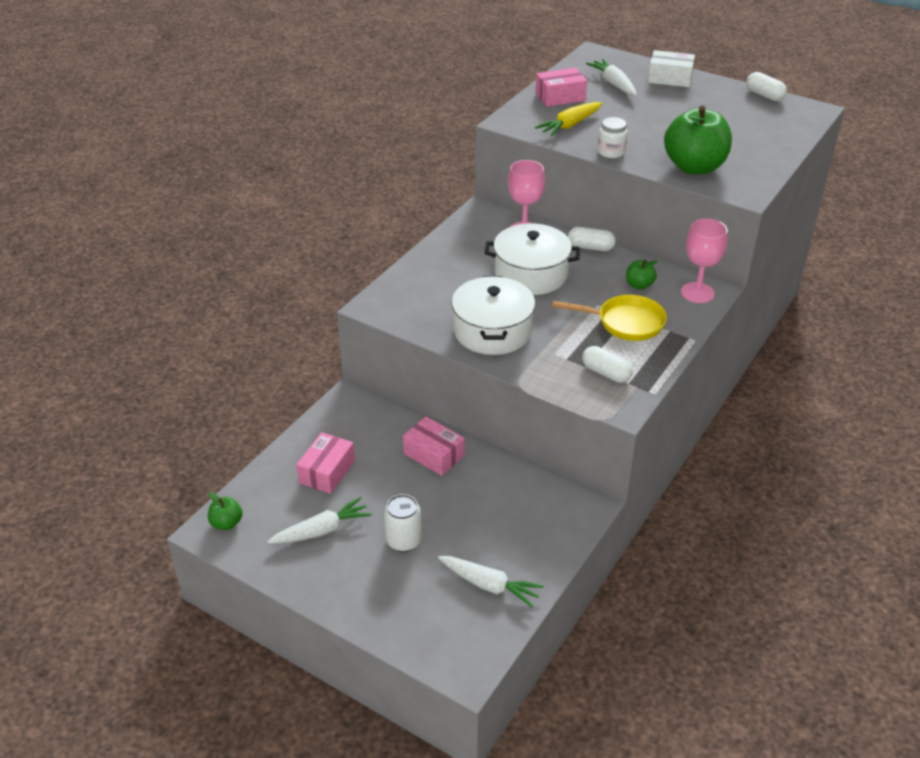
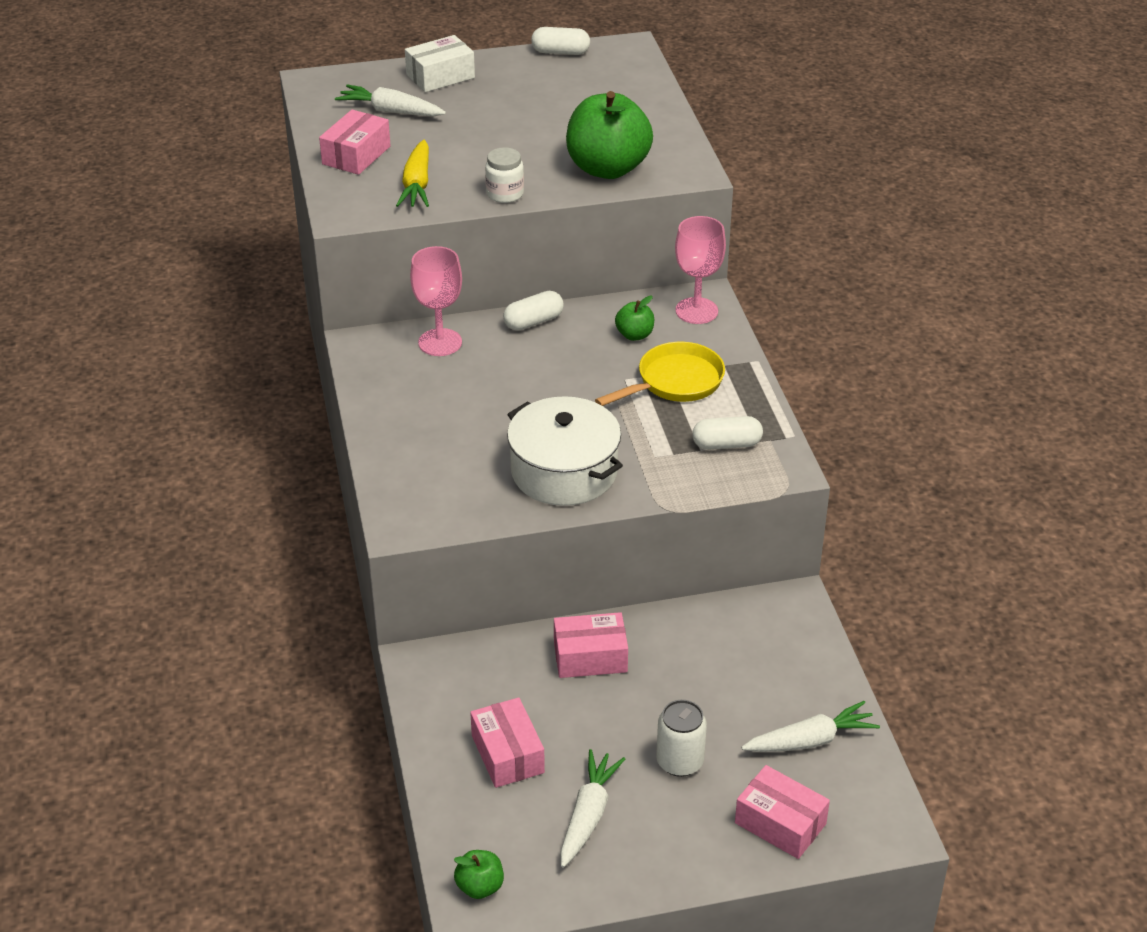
camera: 45 degrees left, 0 degrees up
white pot [485,223,580,295] -> none
none -> pink box [735,765,830,859]

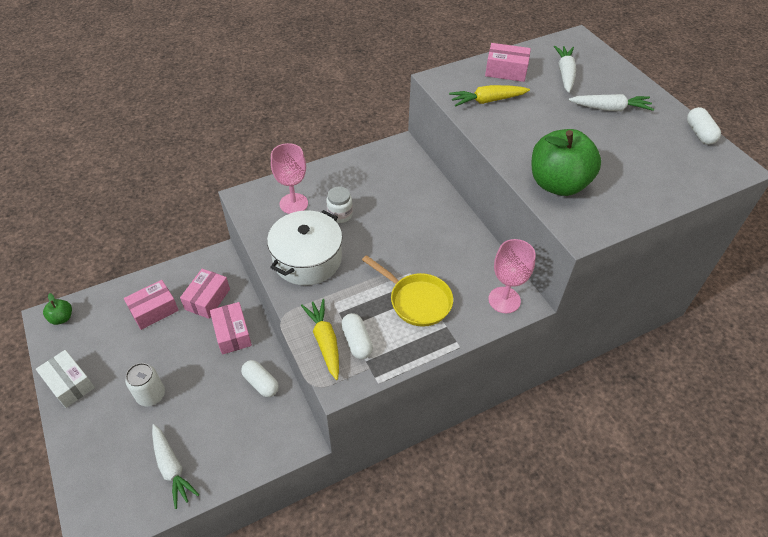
camera: 75 degrees right, 10 degrees up
white box [405,35,475,92] -> white box moved to [36,350,95,408]
pink goblet [410,246,462,356] -> pink goblet moved to [271,143,308,214]
white jar [485,147,524,203] -> white jar moved to [326,186,353,223]
white capsule [503,291,564,331] -> white capsule moved to [241,360,279,397]
white carrot [560,749,625,868] -> white carrot moved to [569,94,654,111]
green apple [615,296,654,341] -> none
pink box [735,765,830,859] -> pink box moved to [180,269,230,319]
none -> yellow carrot [301,299,339,380]

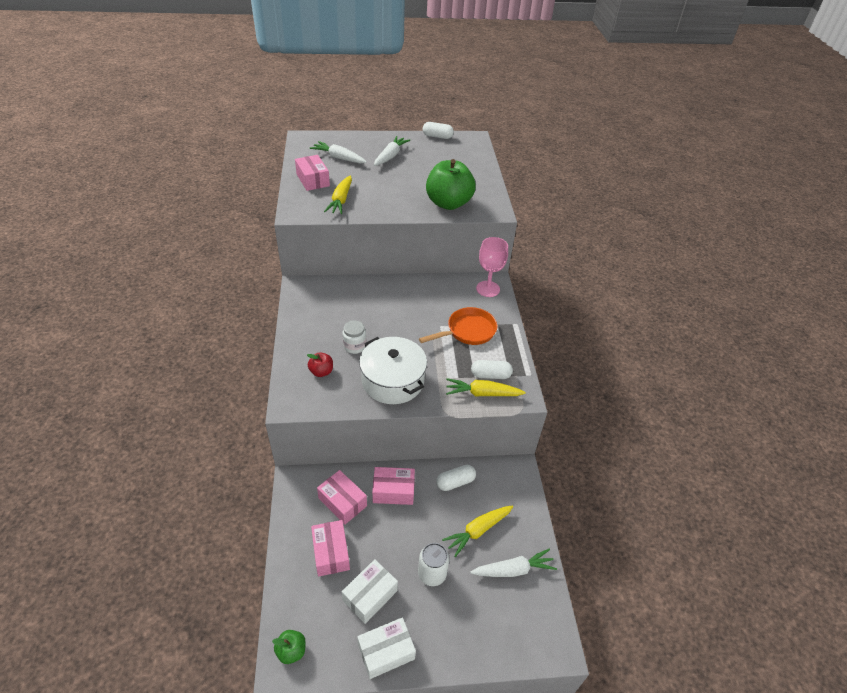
camera: 70 degrees left, 5 degrees down
pink goblet [271,143,308,214] -> red apple [307,352,333,377]
yellow pan [362,255,453,327] -> orange pan [419,307,497,345]
pink box [485,43,531,82] -> pink box turned 60 degrees counterclockwise [295,155,330,191]
none -> white box [342,559,398,624]
none -> yellow carrot [442,505,513,557]

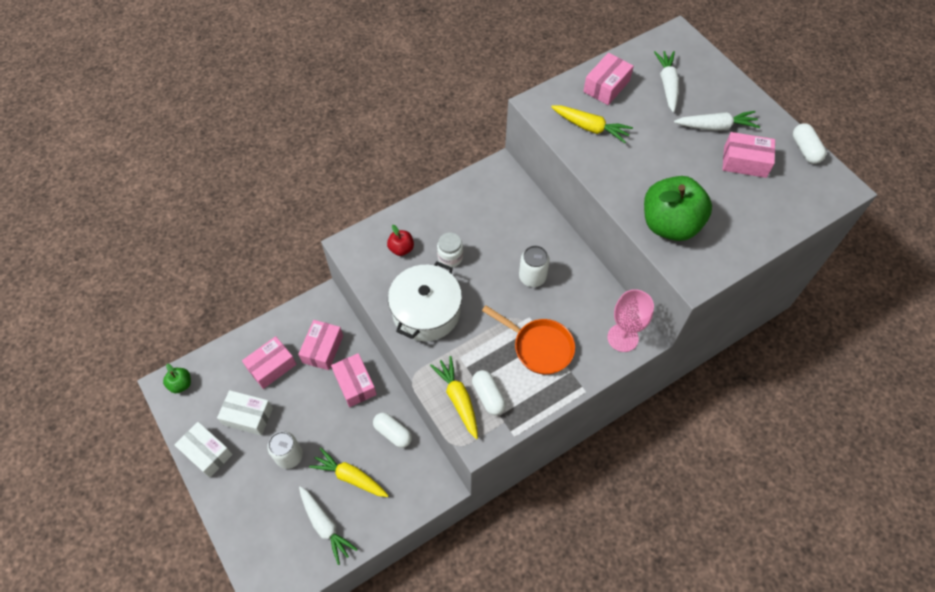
camera: 65 degrees right, 15 degrees up
yellow carrot [324,176,352,214] -> yellow carrot turned 135 degrees counterclockwise [551,105,633,143]
none -> white can [519,246,550,287]
none -> pink box [722,132,775,178]

